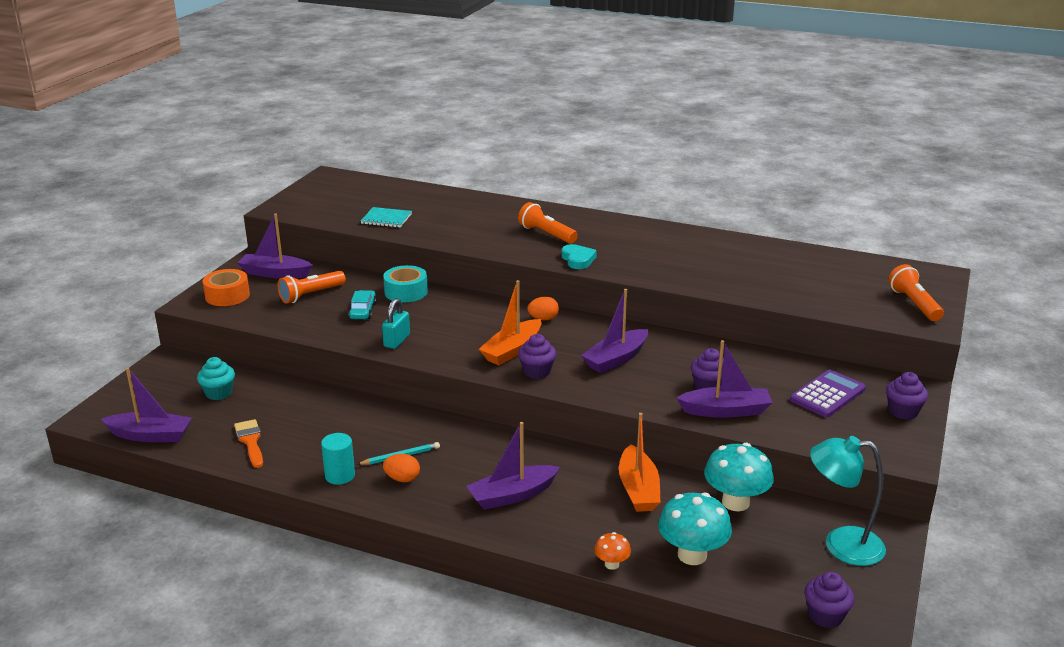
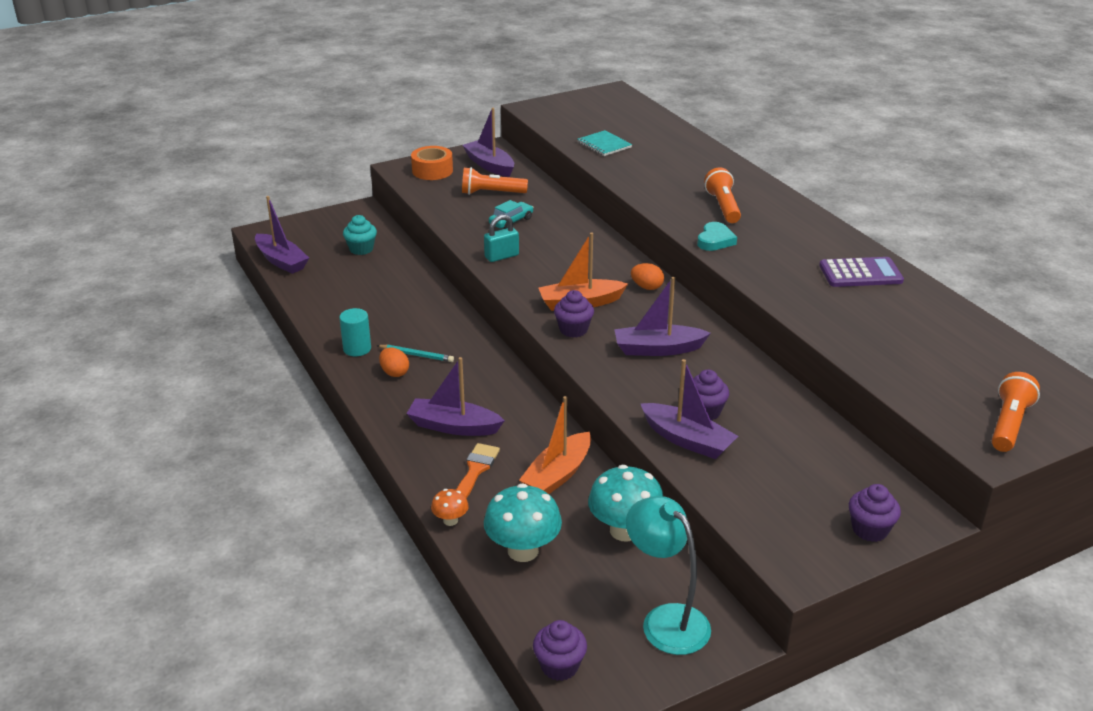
camera: 40 degrees right, 5 degrees up
orange brush [234,419,263,468] -> orange brush moved to [456,443,500,498]
turquoise tape [383,265,428,302] -> none
purple calculator [790,370,866,417] -> purple calculator moved to [819,257,904,287]

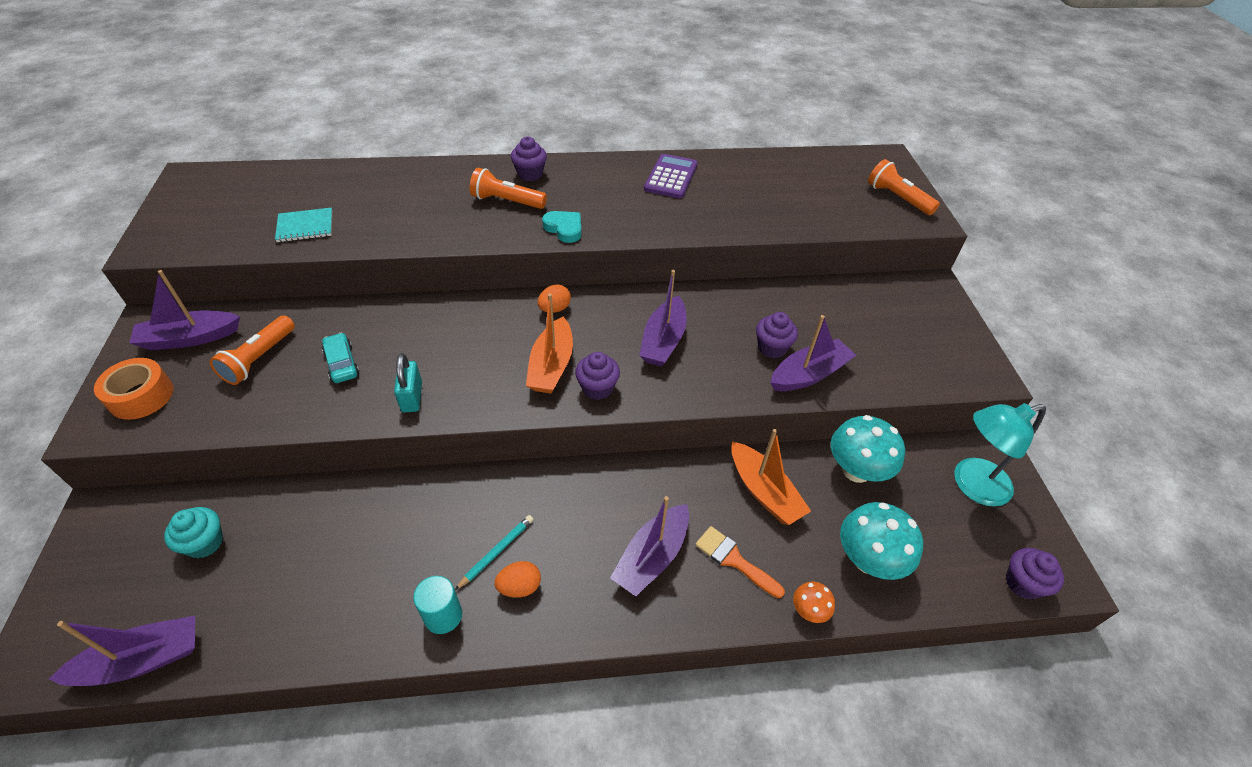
camera: 70 degrees left, 15 degrees up
purple cupcake [849,484,901,542] -> purple cupcake moved to [511,137,547,181]

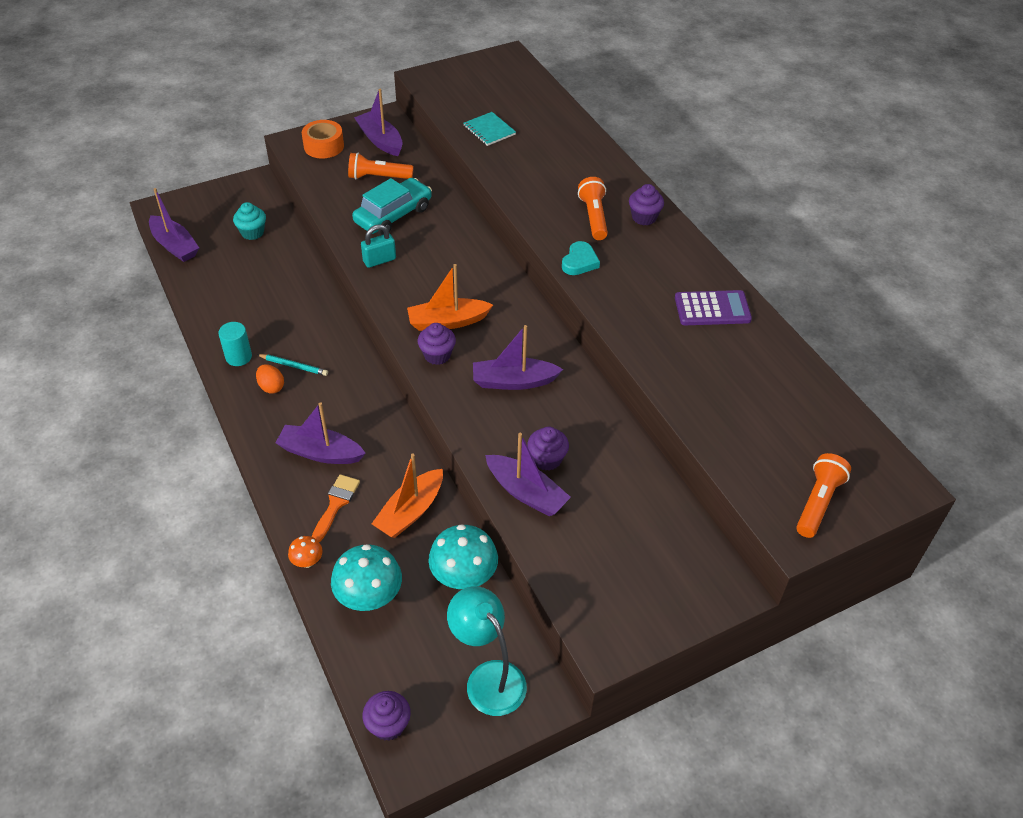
camera: 70 degrees right, 0 degrees up
turquoise car [322,332,359,383] -> turquoise car [352,178,432,235], size x1.76
orange egg [537,284,571,313] -> none

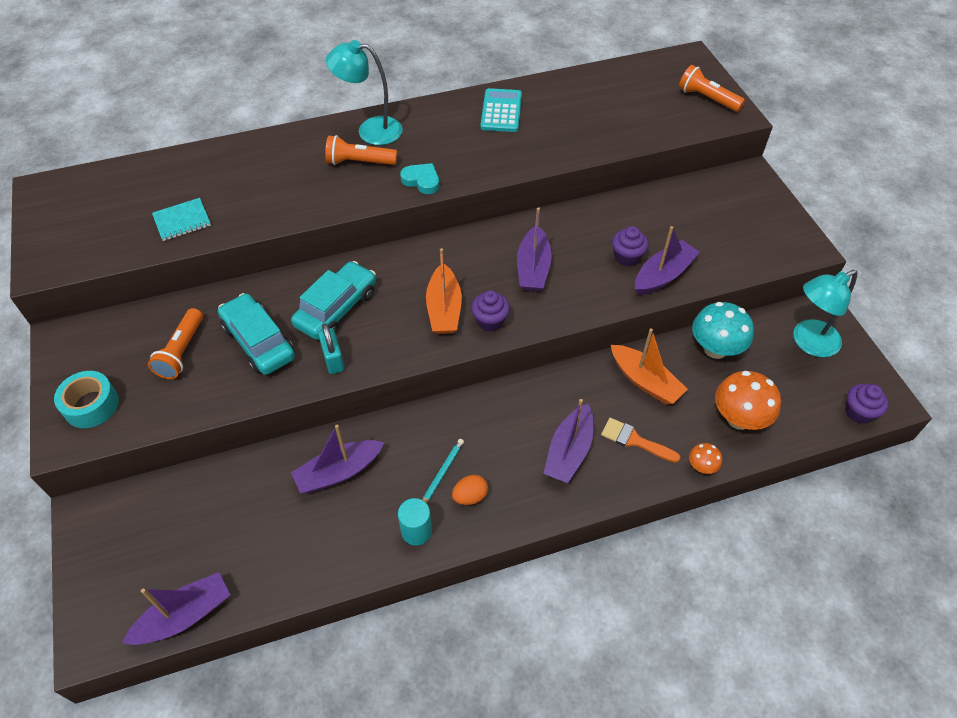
camera: 80 degrees left, 5 degrees up
turquoise cupcake [233,202,266,240] -> none
orange tape [302,120,344,159] -> turquoise tape [54,371,119,428]
turquoise mushroom [331,544,402,611] -> orange mushroom [715,371,781,430]
purple boat [354,89,403,156] -> purple boat moved to [291,425,384,493]
purple cupcake [629,184,664,225] -> turquoise lamp [326,40,403,145]
purple calculator [675,290,752,325] -> turquoise calculator [480,88,522,132]
none -> turquoise car [291,261,376,340]

